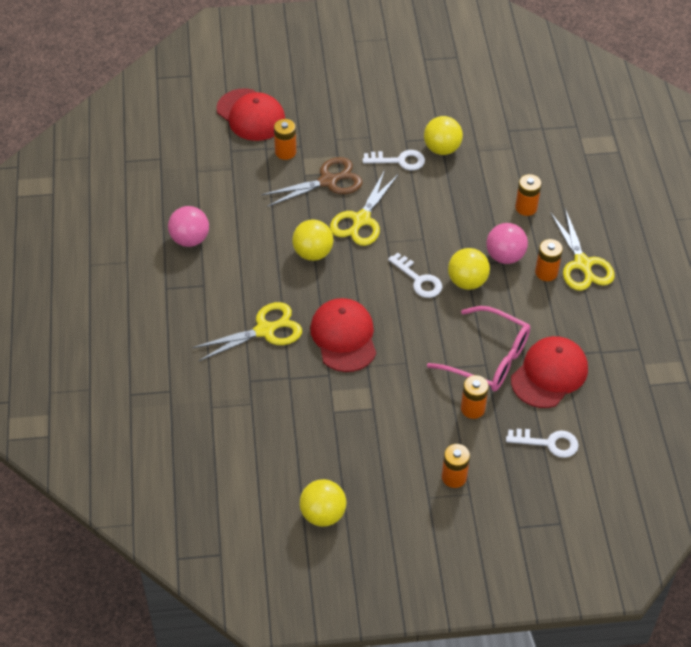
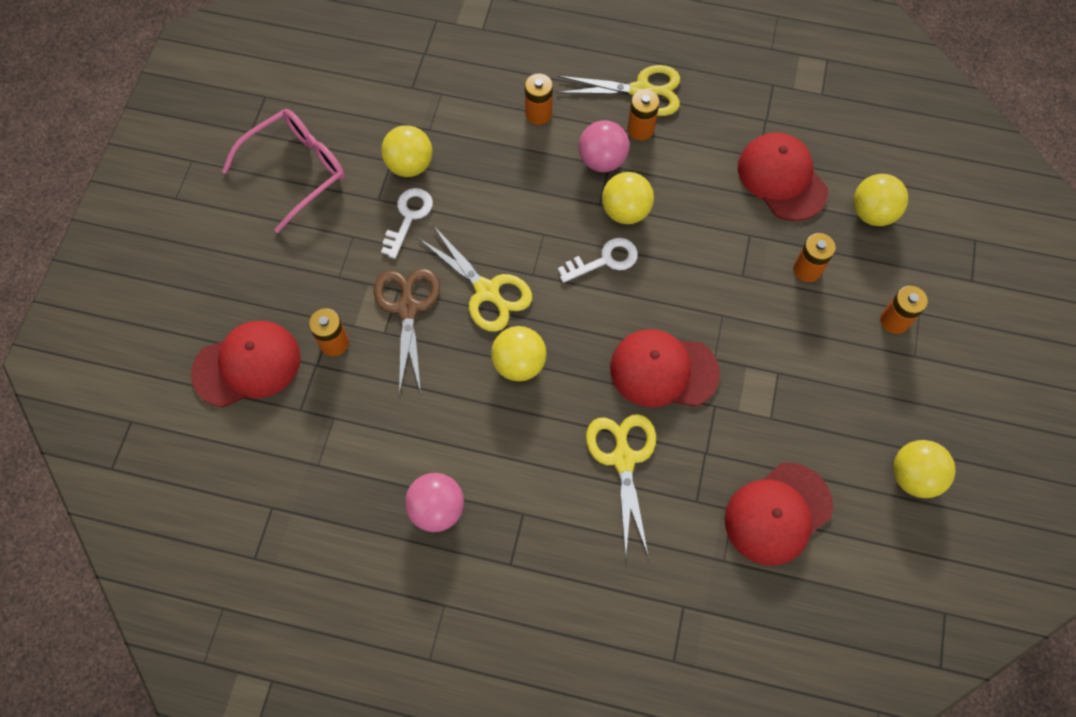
camera: 70 degrees left, 15 degrees up
pink glasses [427,306,530,391] -> pink glasses moved to [222,109,345,233]
white key [506,429,579,458] -> yellow ball [853,174,908,226]
none -> red cap [725,463,833,566]

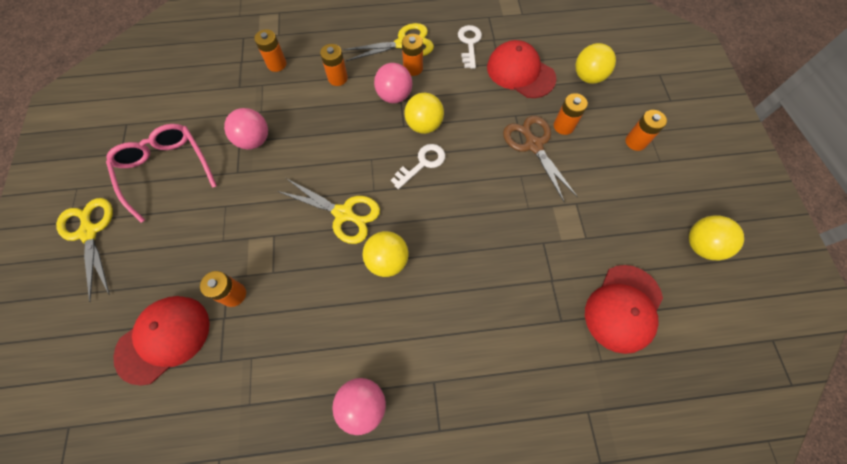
camera: 20 degrees left, 0 degrees up
pink glasses [222,109,345,233] -> pink glasses turned 60 degrees counterclockwise [106,124,217,223]
brown scissors [374,268,440,395] -> brown scissors moved to [503,116,578,203]
yellow ball [381,125,433,177] -> pink ball [224,108,268,150]
white key [381,188,433,259] -> white key moved to [458,25,482,69]
yellow scissors [586,414,656,555] -> yellow scissors moved to [56,198,113,302]
red cap [610,329,720,407] -> none
none -> orange battery [254,29,287,72]

